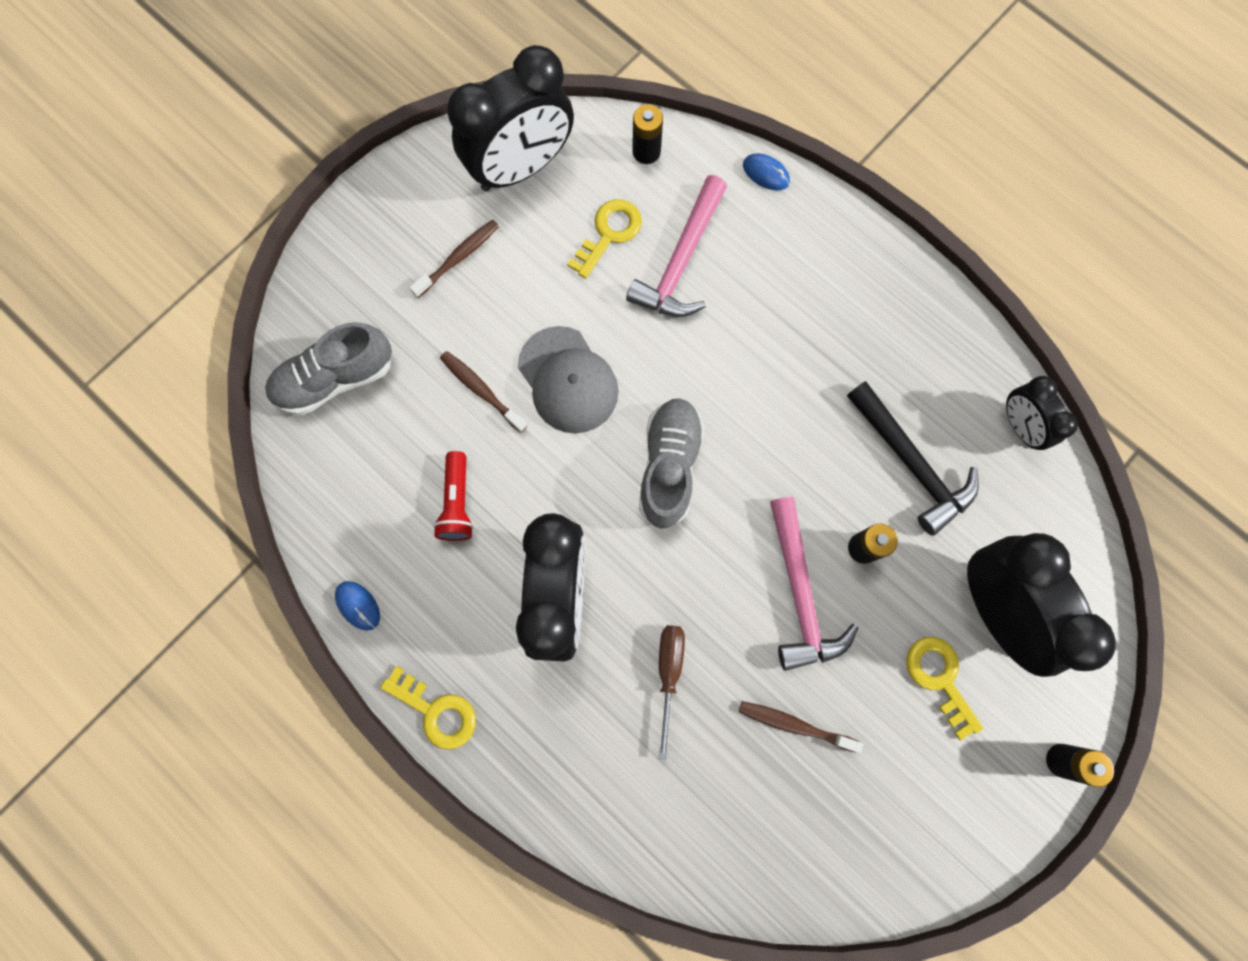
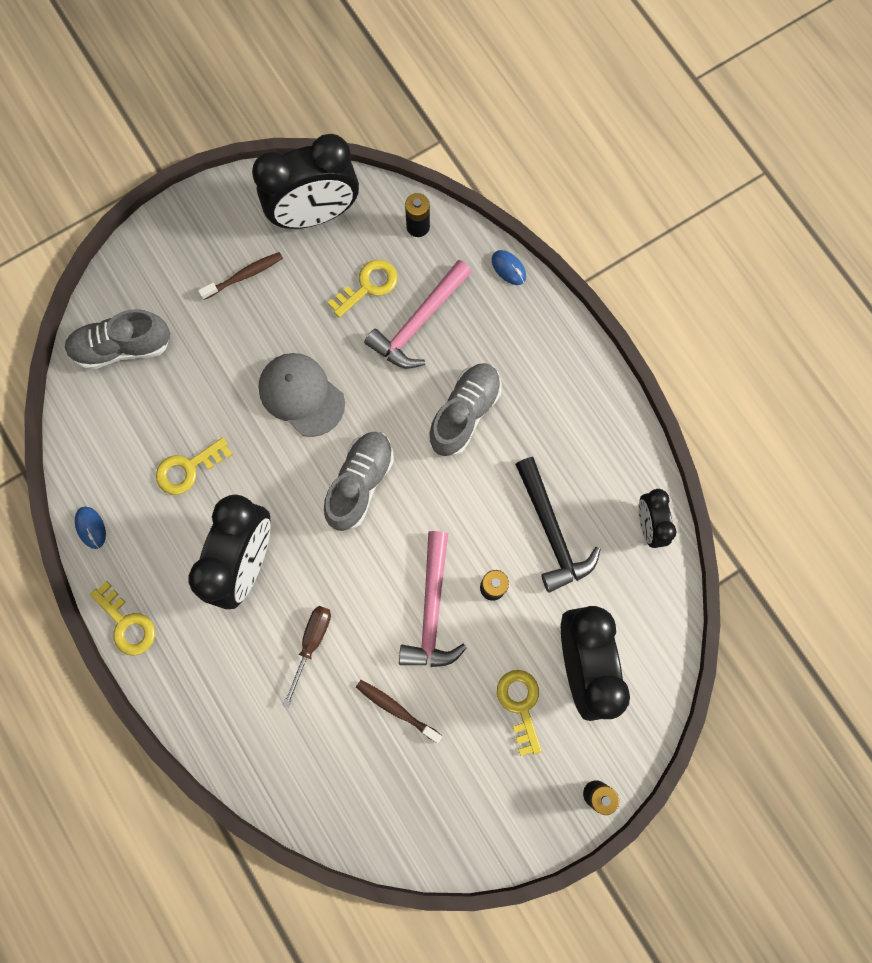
camera: 15 degrees right, 0 degrees up
red flashlight [433,451,474,541] -> yellow key [156,437,233,495]
brown toothbrush [440,351,527,433] -> none
grey cap [518,326,619,433] -> grey cap turned 150 degrees clockwise [258,353,345,437]
none -> grey shoe [429,363,501,456]

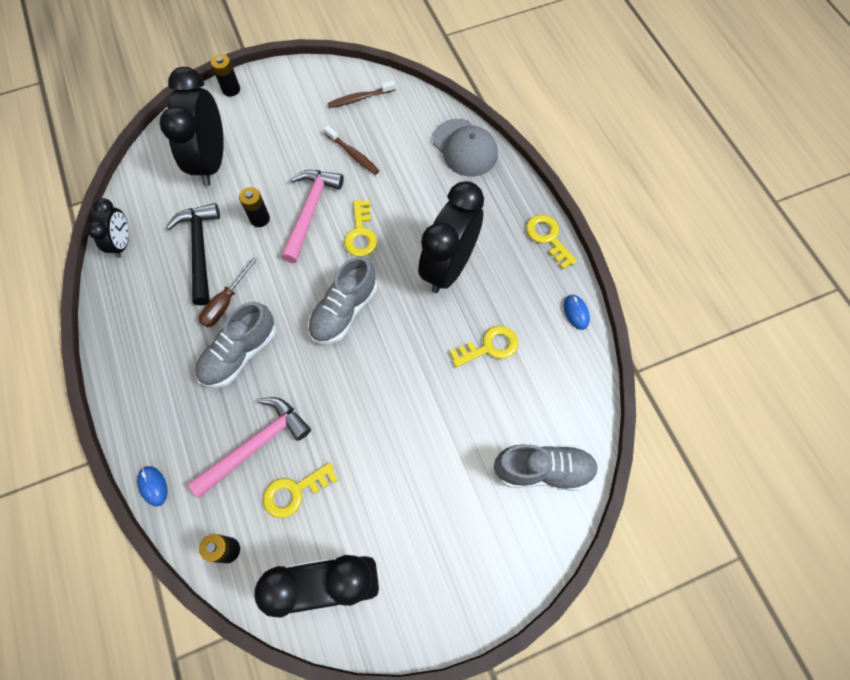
camera: 170 degrees left, 10 degrees down
brown toothbrush [198,252,283,300] -> brown toothbrush moved to [328,80,395,108]
grey cap [258,353,345,437] -> grey cap moved to [433,119,498,177]
brown screwdriver [283,606,331,708] -> brown screwdriver moved to [199,257,257,327]
yellow key [497,670,542,756] -> yellow key moved to [344,200,378,256]

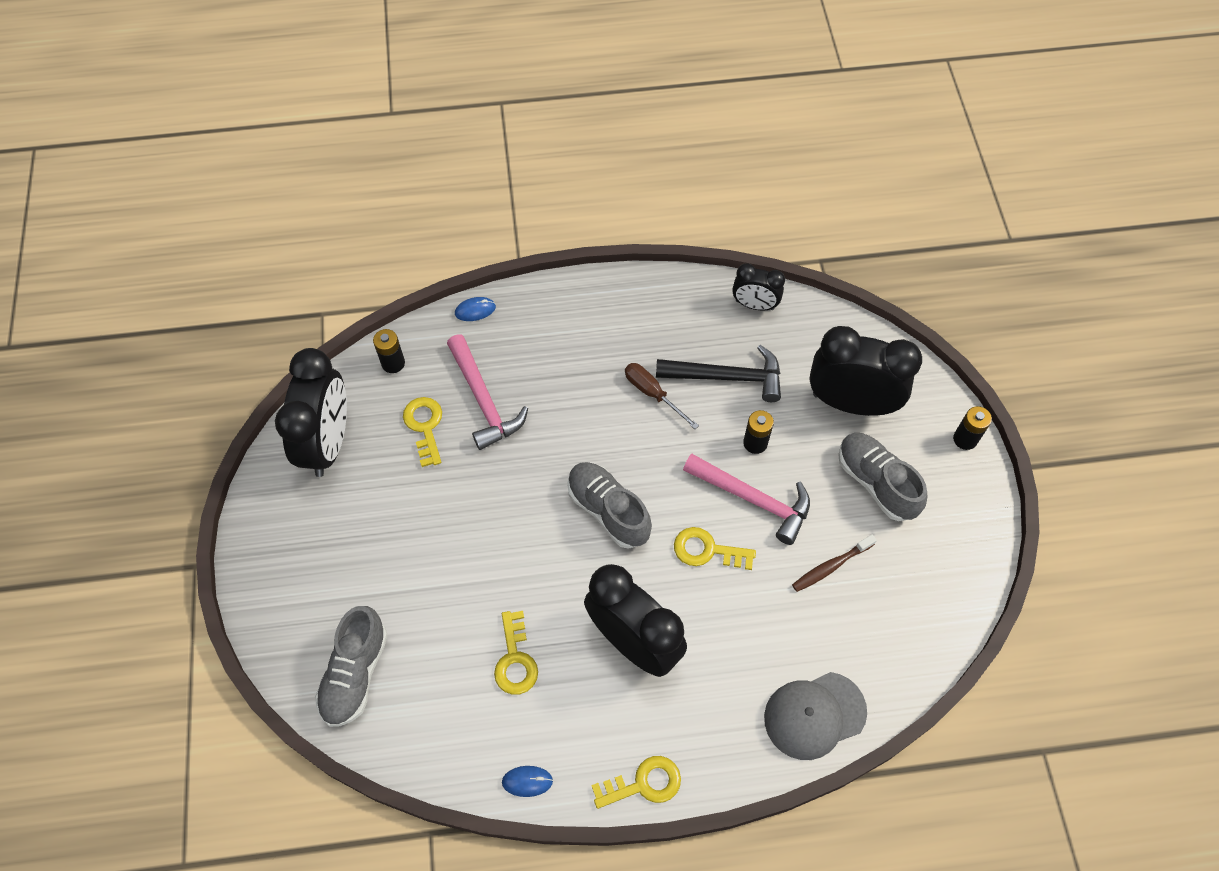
camera: 105 degrees right, 5 degrees down
grey shoe [195,302,276,388] -> grey shoe moved to [838,433,927,521]
brown toothbrush [328,80,395,108] -> none

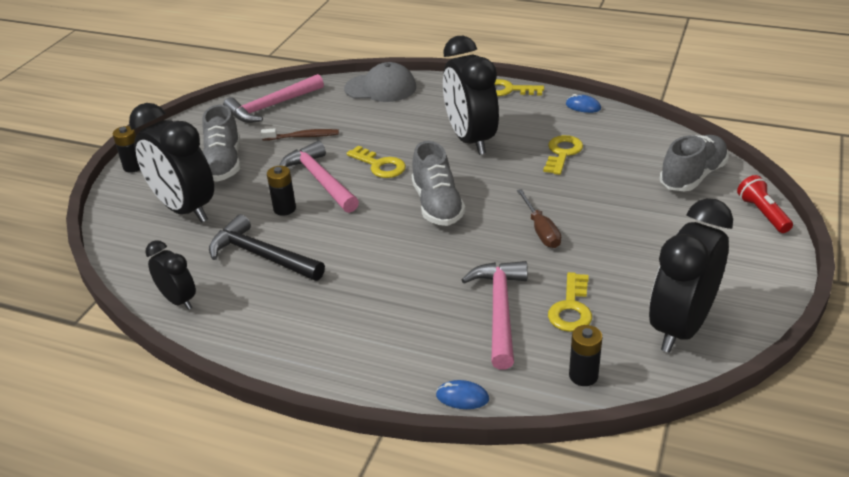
camera: 150 degrees left, 25 degrees down
brown screwdriver [625,363,699,429] -> brown screwdriver moved to [517,189,561,248]
none -> pink hammer [223,74,324,123]
none -> red flashlight [737,175,793,233]

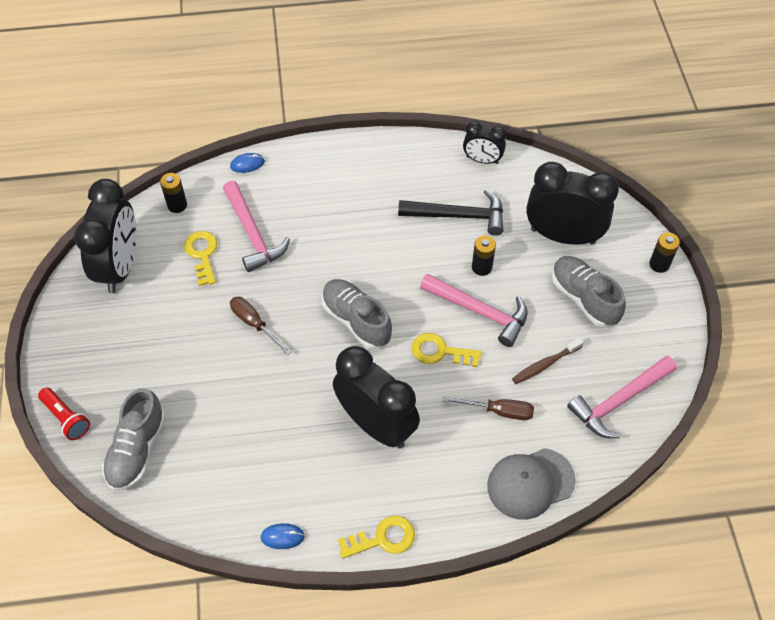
camera: 150 degrees right, 20 degrees up
pink hammer [223,74,324,123] -> pink hammer turned 150 degrees counterclockwise [567,356,677,438]
yellow key [543,135,583,175] -> none
none -> brown screwdriver [443,396,534,420]

